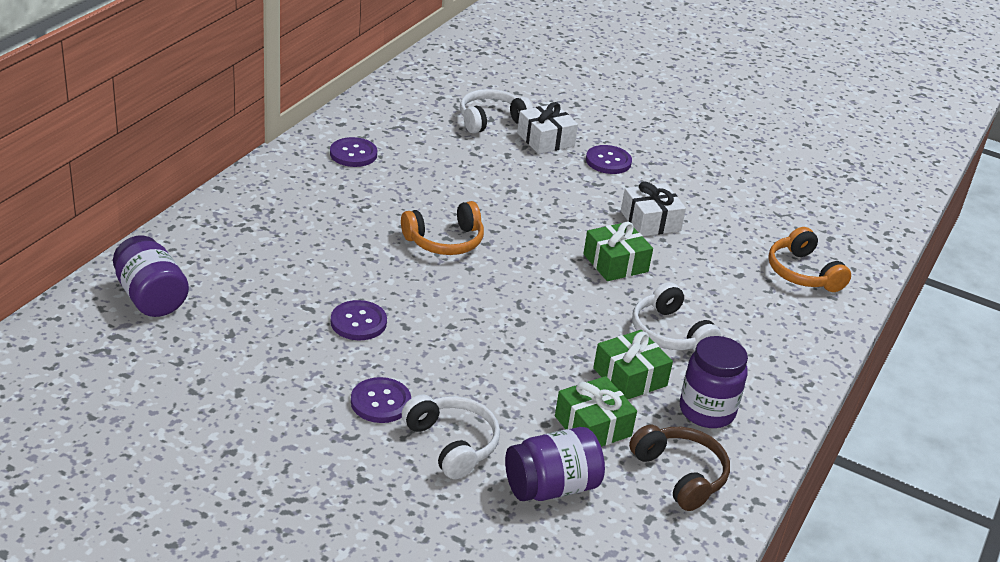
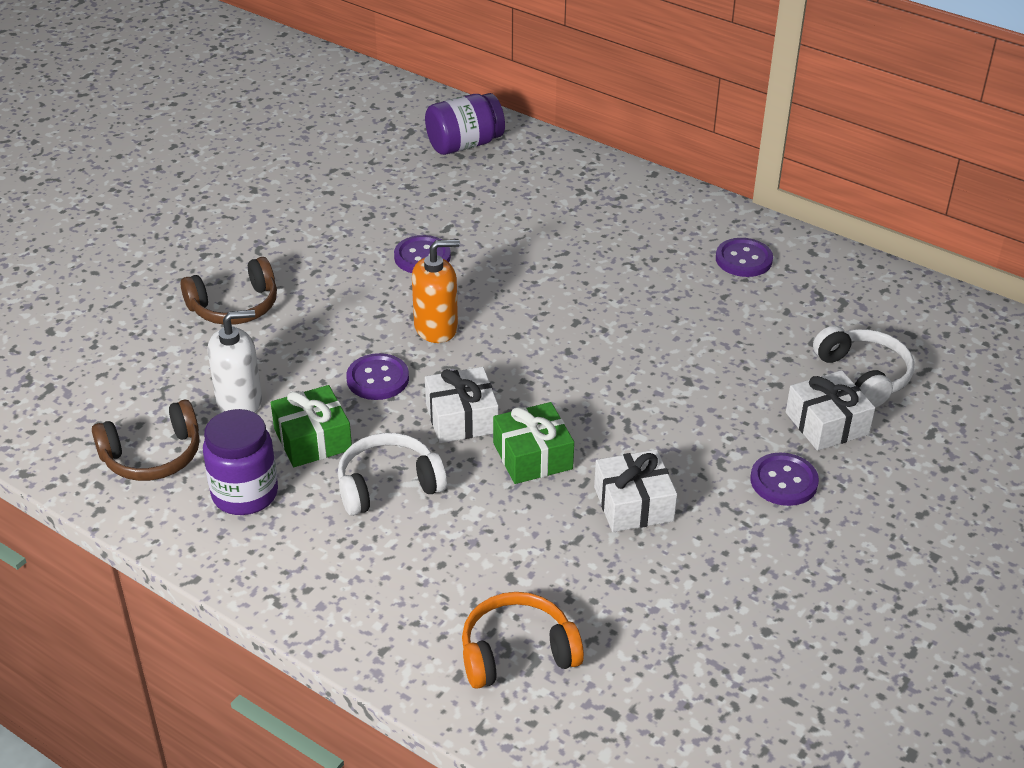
camera: 100 degrees right, 5 degrees up
purple button [351,377,411,423] -> purple button moved to [346,353,409,400]
orange headphones [401,201,484,255] -> none
white headphones [402,394,500,479] -> brown headphones [181,257,277,325]
purple jar [505,427,605,501] -> none
green gift [555,376,637,447] -> white soap dispenser [208,309,262,413]
none -> orange soap dispenser [412,239,460,343]
none -> white gift [425,367,499,443]

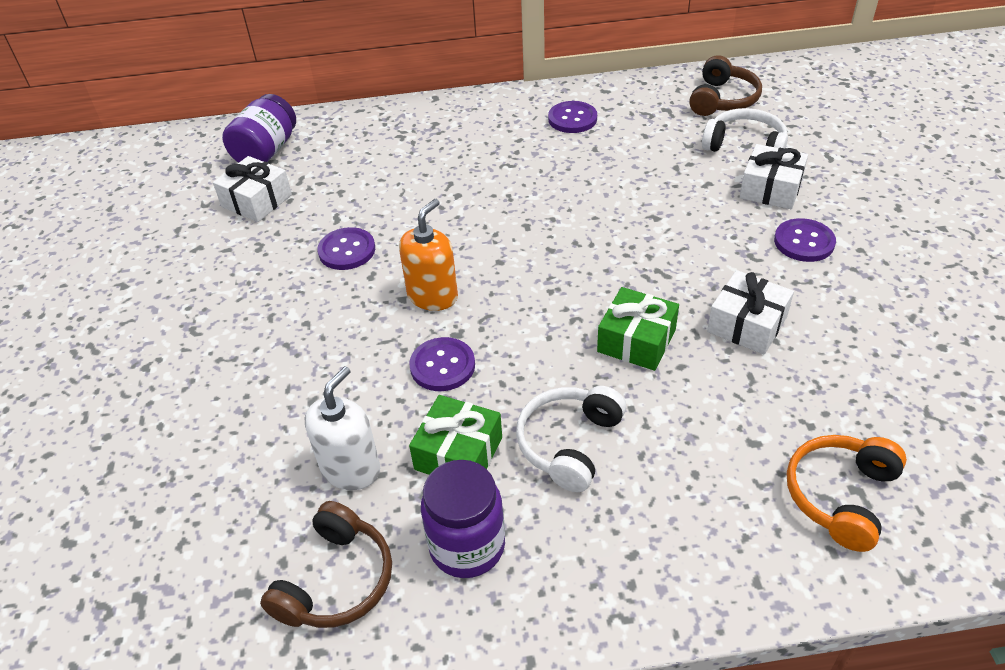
camera: 40 degrees left, 5 degrees up
brown headphones [181,257,277,325] -> brown headphones moved to [689,55,762,116]
white gift [425,367,499,443] -> white gift moved to [213,156,292,222]

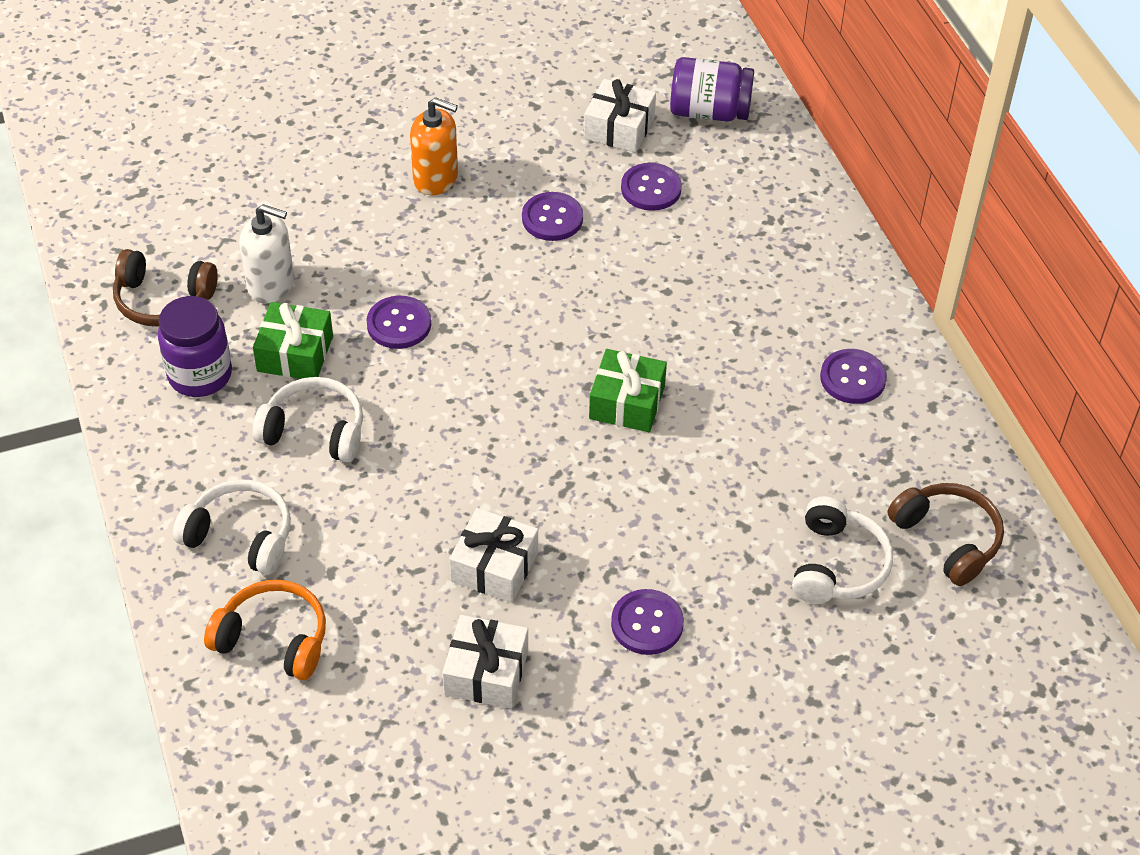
camera: 75 degrees right, 5 degrees up
orange soap dispenser [399,199,458,311] -> orange soap dispenser moved to [410,97,458,195]
green gift [597,287,679,371] -> green gift moved to [589,349,667,432]
brown headphones [689,55,762,116] -> brown headphones turned 135 degrees counterclockwise [887,483,1004,586]
white gift [739,144,808,209] -> white gift moved to [442,615,528,708]
none -> white headphones [173,480,291,575]
none -> purple button [621,163,682,211]

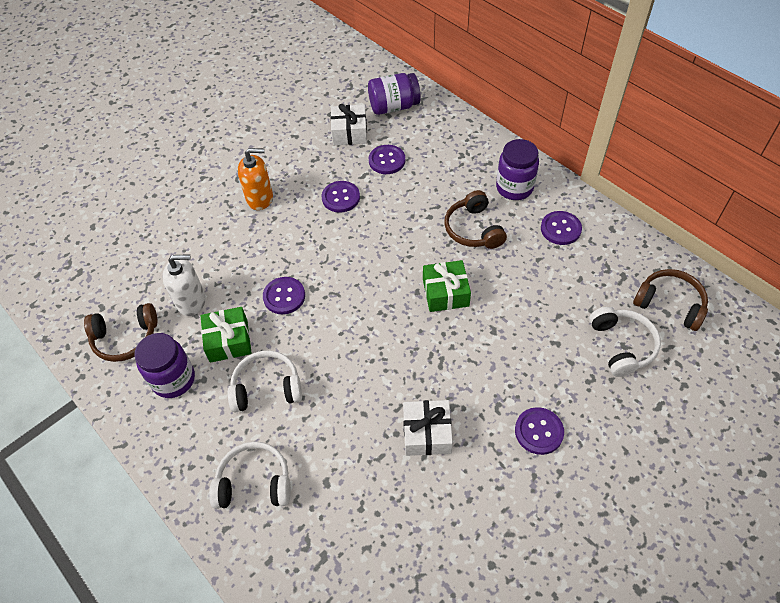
camera: 20 degrees left, 5 degrees up
orange headphones [204,580,326,680] -> none
white gift [442,615,528,708] -> none
none -> brown headphones [444,190,507,249]
none -> purple jar [496,139,539,200]

